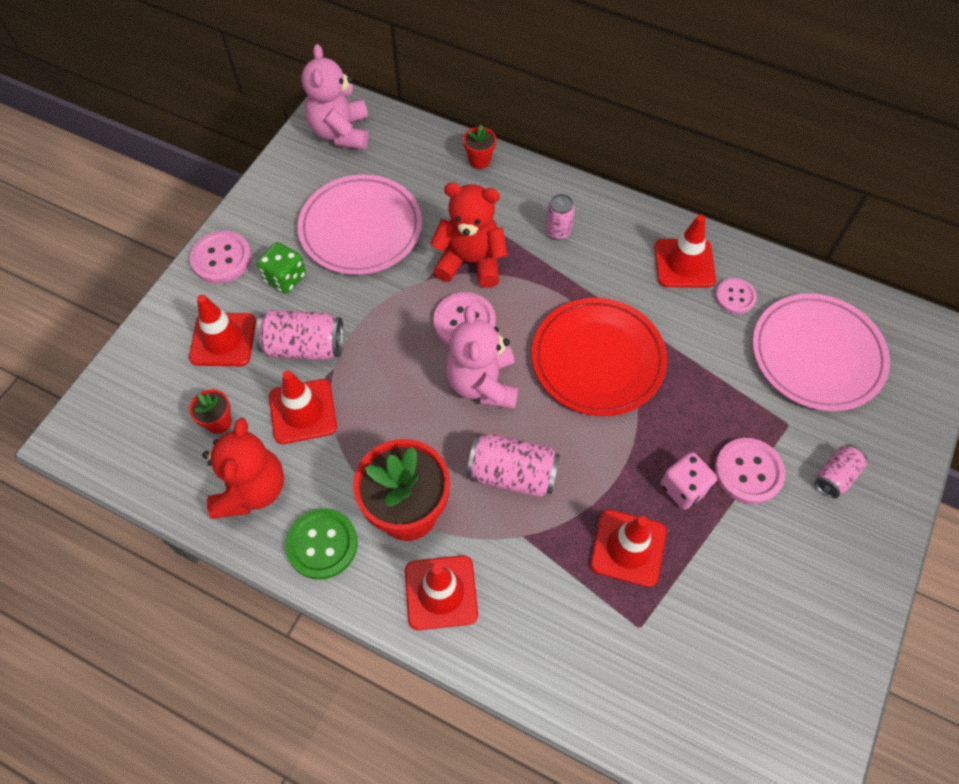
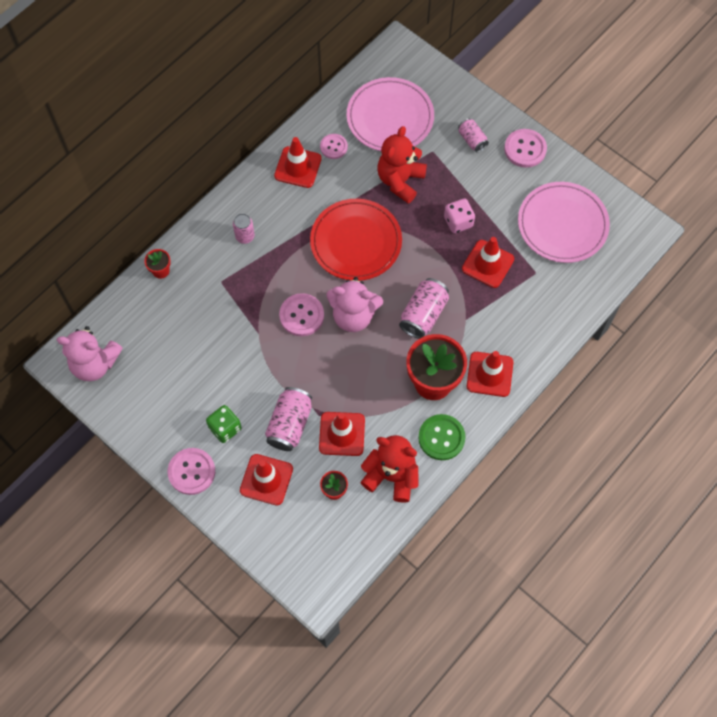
camera: 75 degrees left, 5 degrees up
pink plate [298,175,422,275] -> pink plate moved to [518,182,610,263]
red teddy bear [430,183,507,288] -> red teddy bear moved to [378,126,427,204]
pink button [714,438,786,504] -> pink button moved to [504,129,547,168]

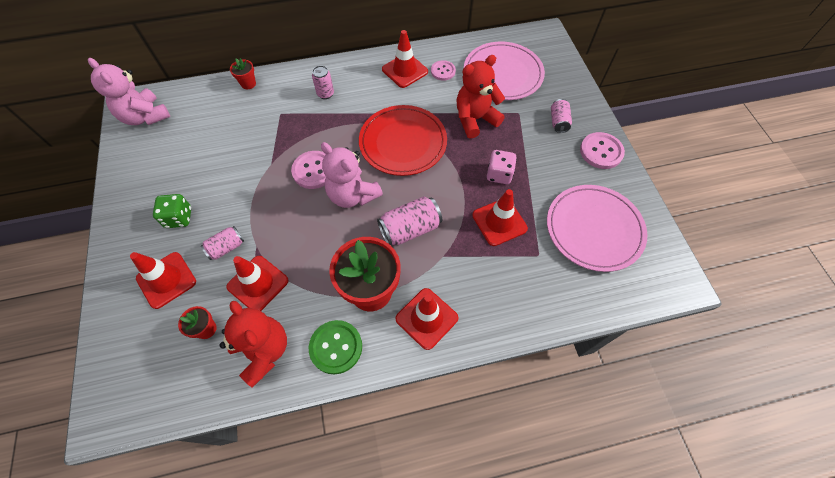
camera: 35 degrees right, 5 degrees down
pink button [168,448,215,495] -> none
pink can [265,387,312,451] -> pink can [201,226,244,260], size x0.61

